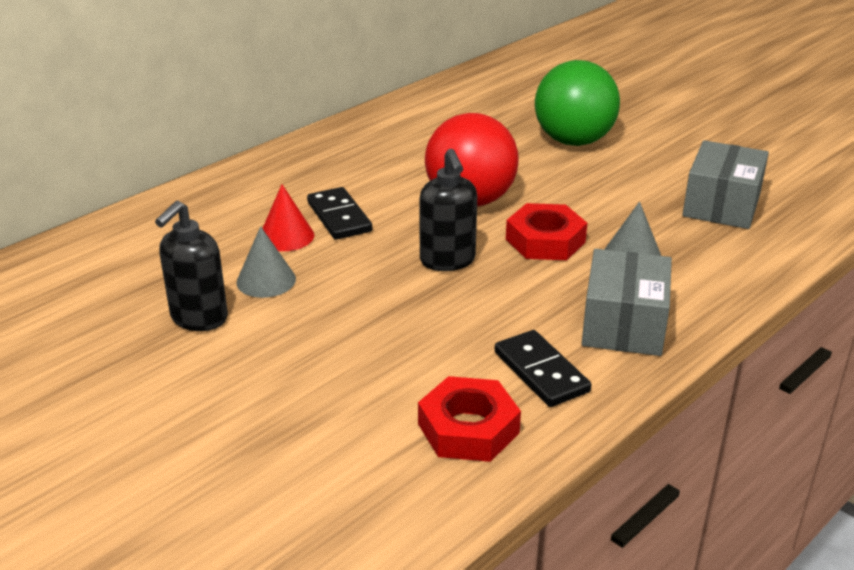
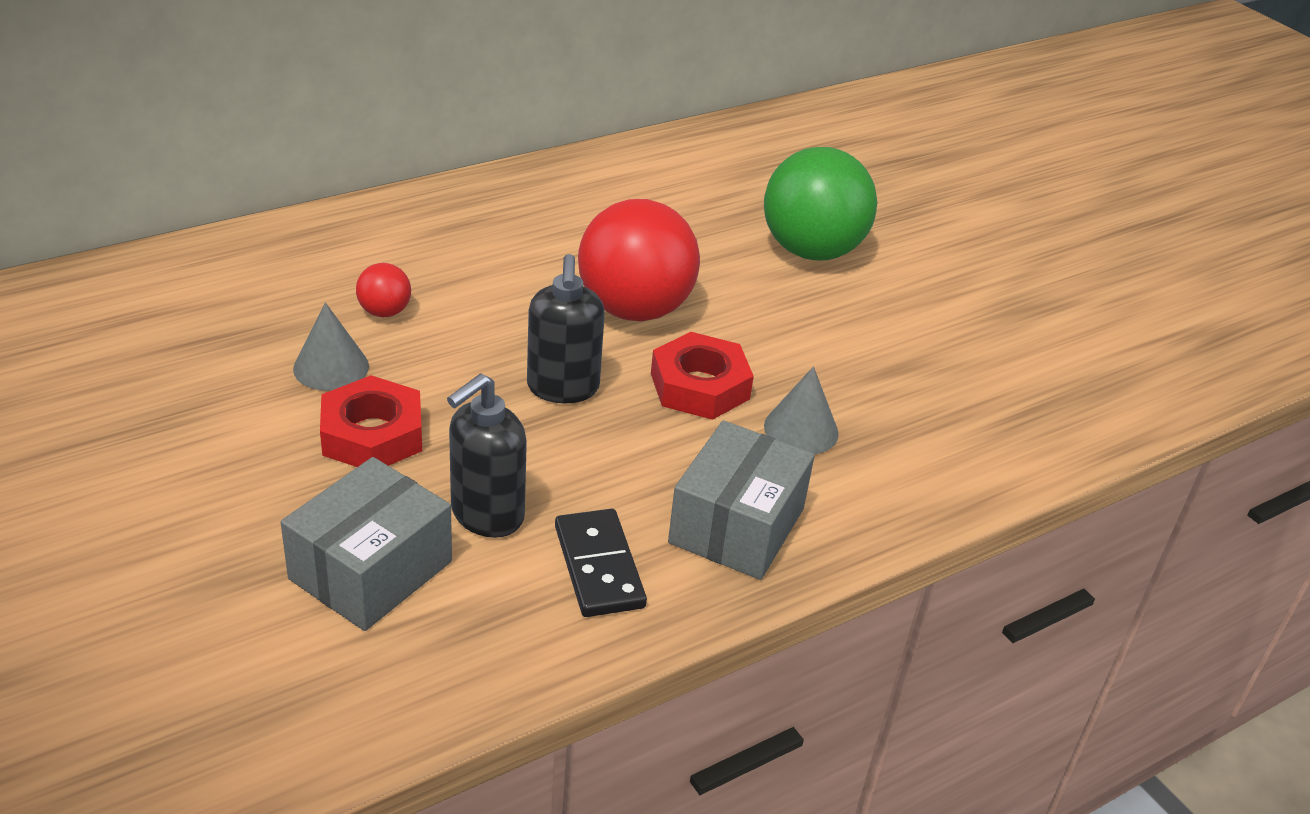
camera: 10 degrees right, 5 degrees up
black soap dispenser [155,201,228,331] -> black soap dispenser moved to [447,373,527,538]
red cone [262,185,314,251] -> red ball [356,263,411,317]
black domino [307,187,372,240] -> none
red nut [418,376,521,462] -> red nut moved to [320,375,422,467]
grey box [682,140,769,229] -> grey box moved to [281,457,452,631]

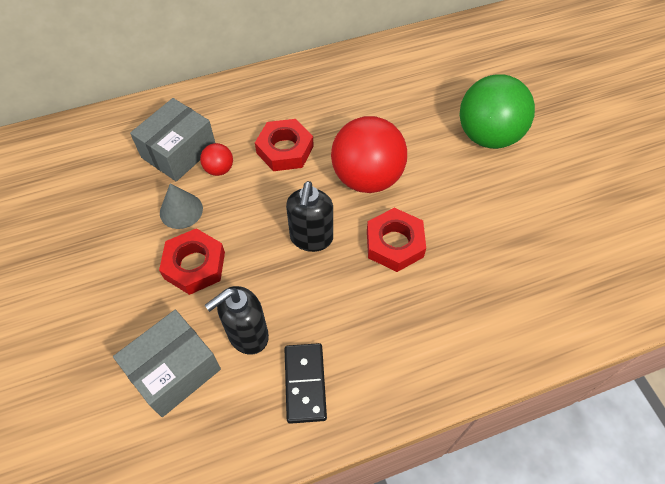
camera: 15 degrees right, 20 degrees up
grey box [668,420,815,580] -> grey box moved to [130,98,215,181]
grey cone [764,366,839,454] -> none
none -> red nut [255,119,314,171]

